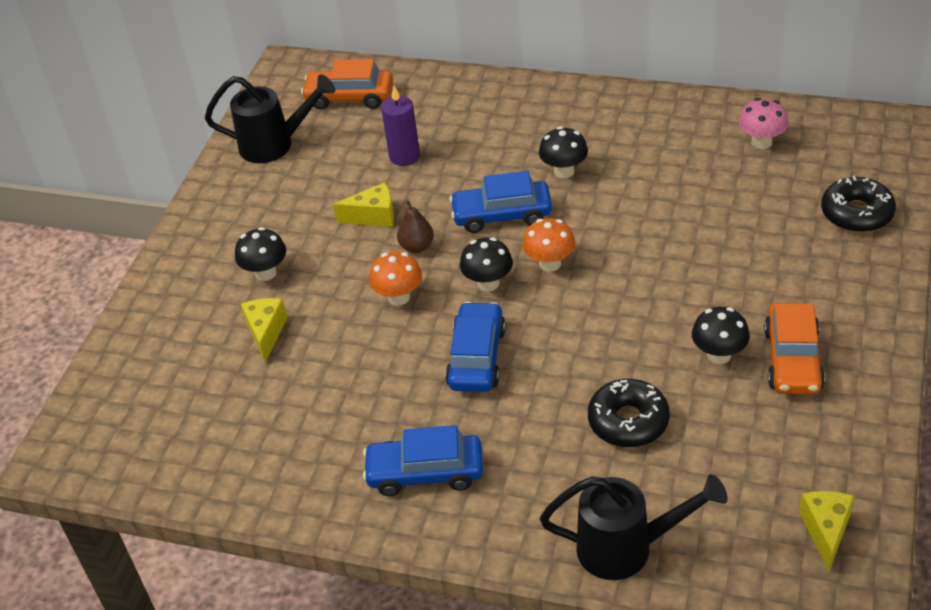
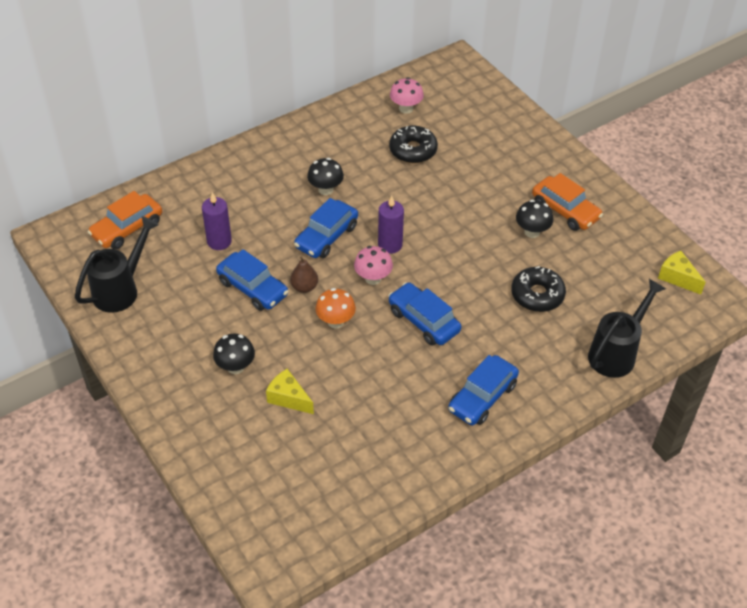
camera: 55 degrees left, 5 degrees up
yellow cheese [333,182,394,227] -> blue car [216,249,289,311]
black mushroom [460,237,513,292] -> pink mushroom [354,246,393,285]
orange mushroom [522,218,575,272] -> purple candle [378,196,404,254]
black donut [821,176,896,233] -> black donut moved to [389,126,438,163]

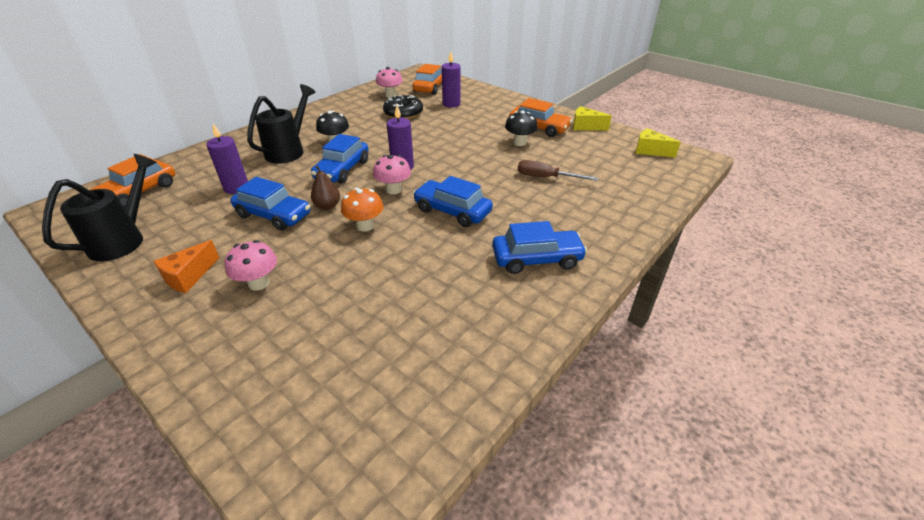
camera: 15 degrees left, 10 degrees down
black mushroom [213,334,255,374] -> pink mushroom [225,240,277,291]
yellow cheese [266,369,314,414] -> yellow cheese moved to [573,106,612,130]
blue car [448,355,519,425] -> blue car turned 120 degrees counterclockwise [492,221,587,274]
black donut [511,266,566,312] -> brown screwdriver [518,160,598,181]
black watering can [588,279,666,378] -> black watering can moved to [247,84,315,164]
none -> orange cheese [153,240,220,293]
none -> orange car [412,64,442,95]
none -> purple candle [442,52,461,108]

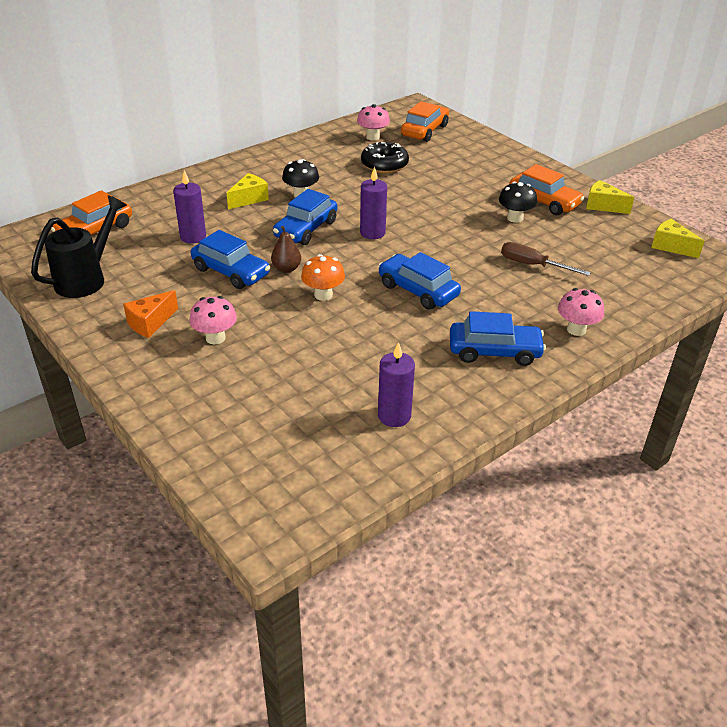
camera: 10 degrees right, 0 degrees up
black watering can [247,84,315,164] -> yellow cheese [227,173,269,210]
pink mushroom [373,155,411,195] -> pink mushroom moved to [558,288,604,336]
purple candle [442,52,461,108] -> purple candle moved to [378,342,415,427]

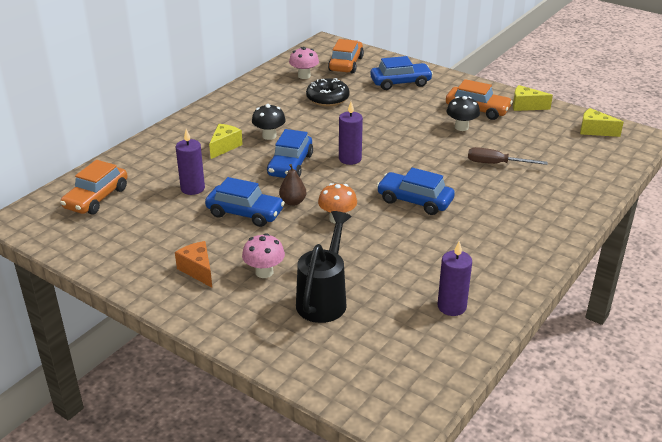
camera: 15 degrees left, 5 degrees down
black watering can [31,195,127,298] -> black watering can moved to [296,211,352,323]
orange cheese [123,290,178,338] -> orange cheese turned 120 degrees clockwise [175,241,212,288]
blue car [450,311,546,366] -> blue car moved to [370,56,433,90]
pink mushroom [558,288,604,336] -> none

